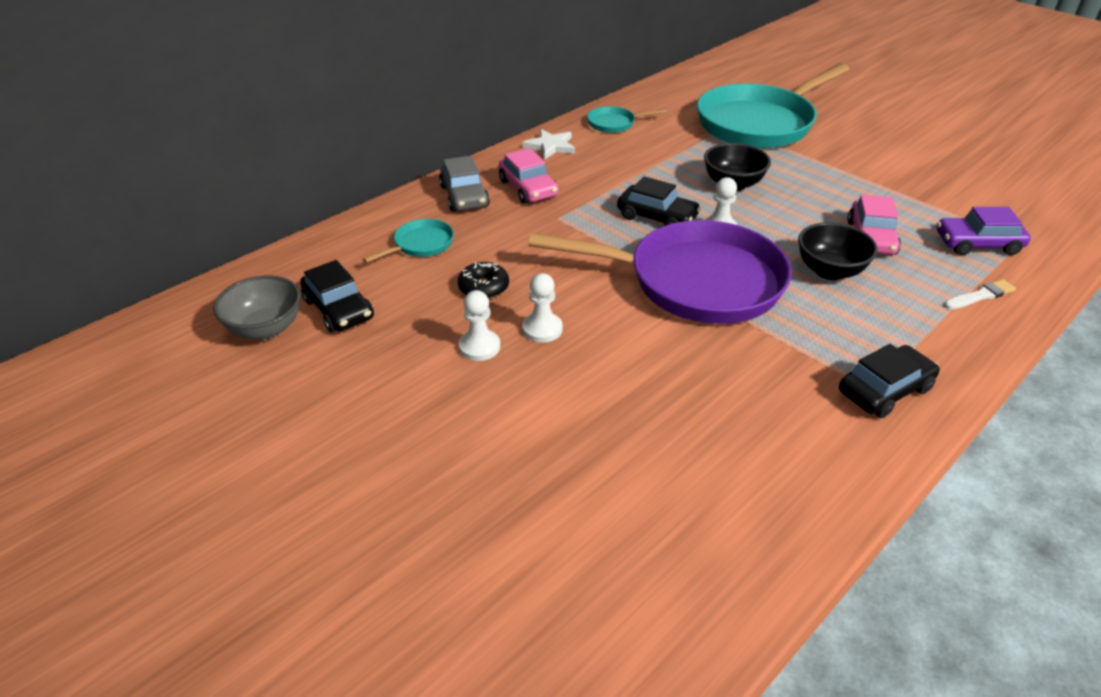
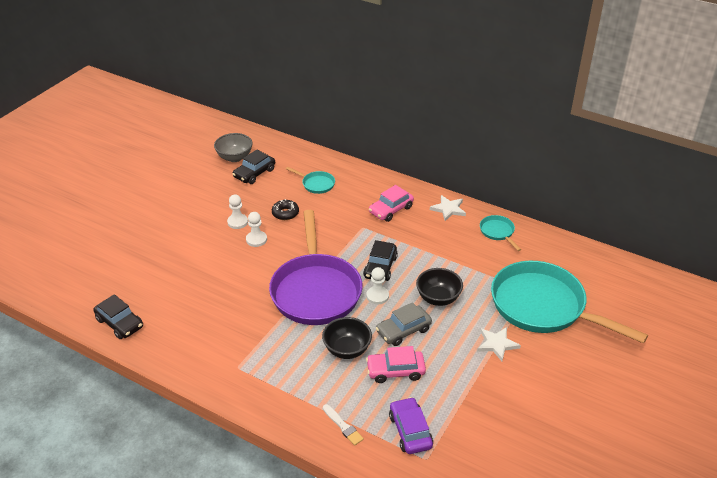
camera: 75 degrees right, 0 degrees up
grey car [439,156,490,211] -> grey car moved to [376,302,432,346]
black car [839,344,940,418] -> black car moved to [93,294,143,339]
none -> white star [477,327,521,361]

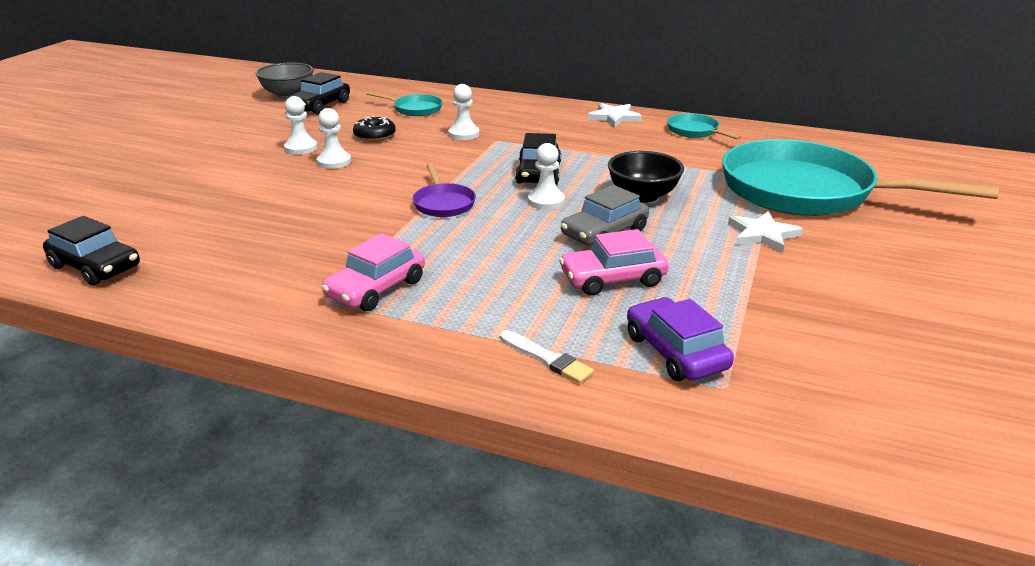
camera: 10 degrees left, 10 degrees down
purple pan [269,210,363,325] -> purple pan [413,163,476,217], size x0.41
black bowl [322,317,372,359] -> none
pink car [369,185,414,222] -> pink car moved to [321,233,425,311]
none -> white pawn [448,84,479,140]

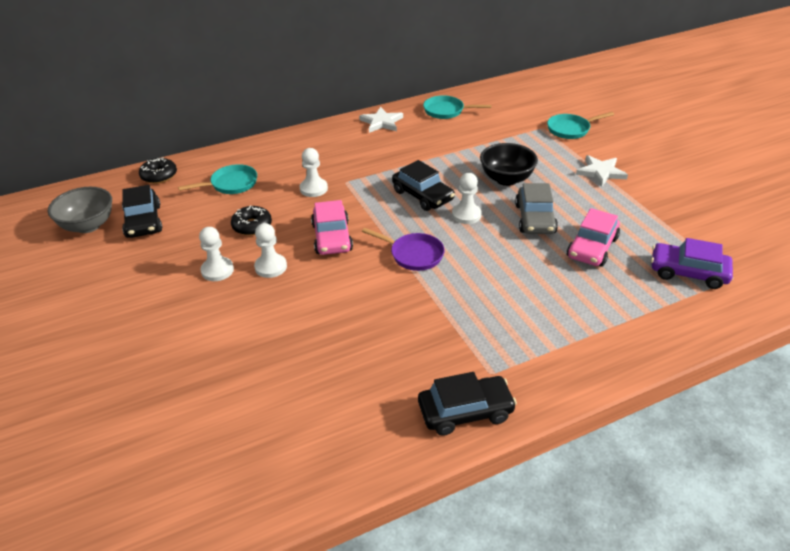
camera: 45 degrees left, 10 degrees up
black car [43,216,140,286] -> black car moved to [418,372,517,436]
pink car [321,233,425,311] -> pink car moved to [311,200,353,255]
white brush [500,330,594,383] -> none
turquoise pan [722,139,999,216] -> turquoise pan [547,112,614,139], size x0.41
none -> black donut [139,157,177,184]

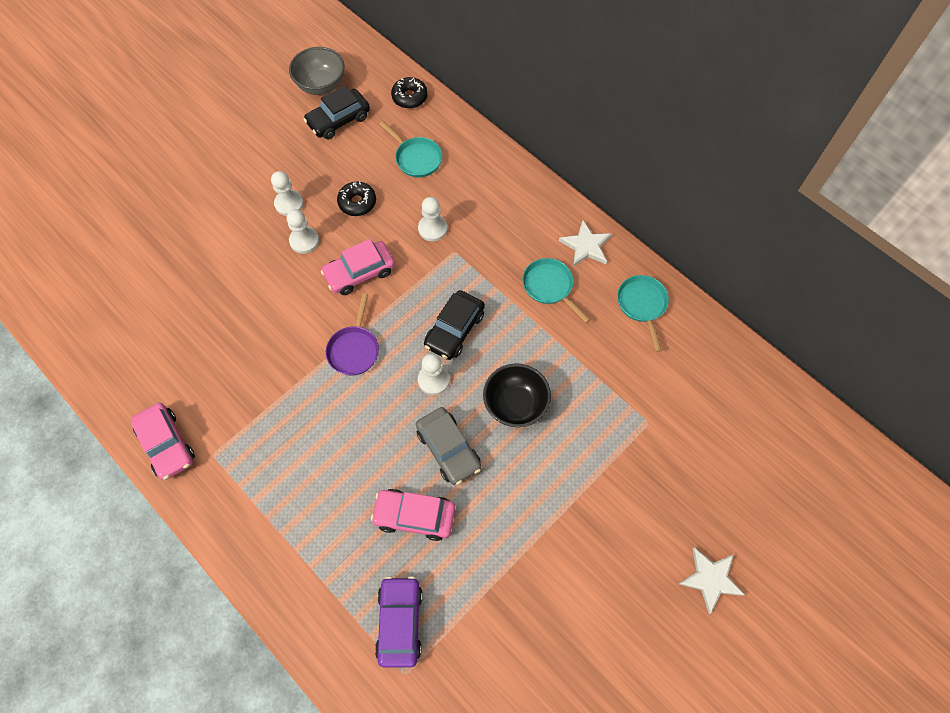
camera: 70 degrees right, 25 degrees up
black car [418,372,517,436] -> pink car [131,403,195,480]
grey car [515,183,558,234] -> grey car turned 105 degrees counterclockwise [416,407,481,485]
turquoise pan [547,112,614,139] -> turquoise pan moved to [522,258,591,323]
white star [576,155,628,187] -> white star moved to [679,547,745,614]

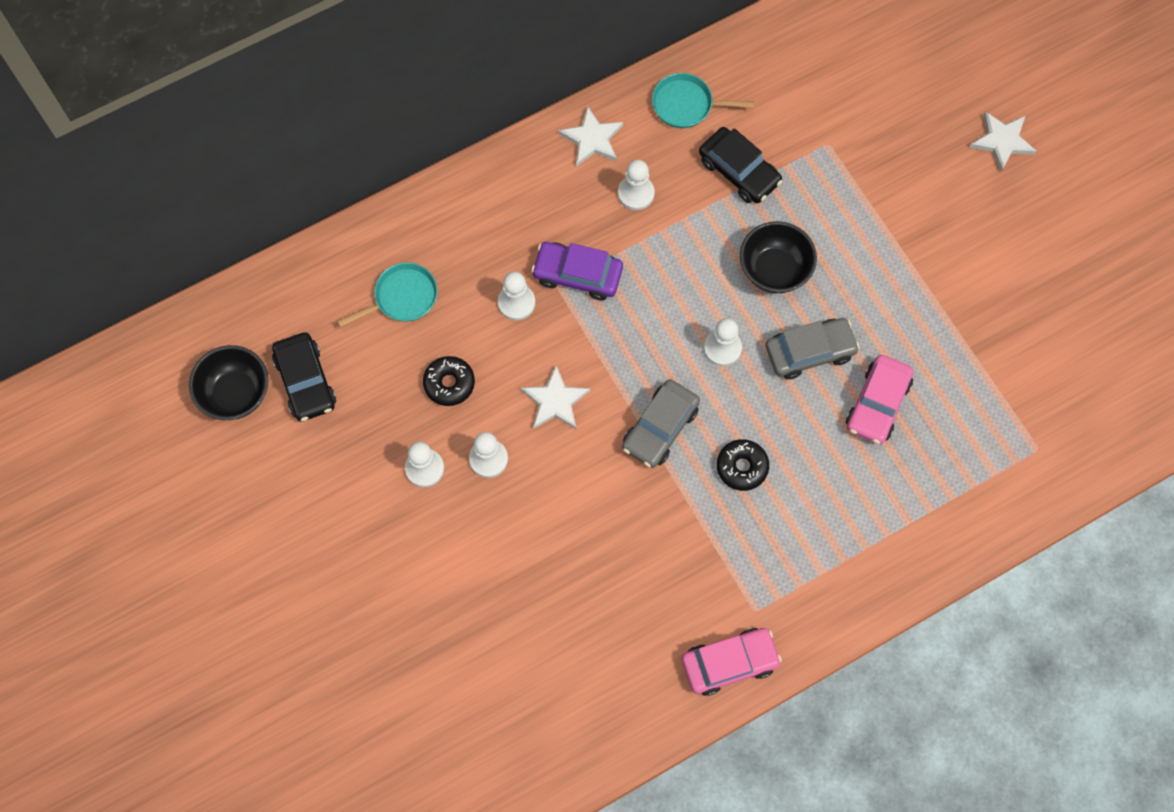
camera: 75 degrees left, 5 degrees up
grey bowl [289,47,345,95] -> black bowl [189,345,269,420]
pink car [321,239,395,295] -> white star [521,365,590,429]
purple pan [326,293,379,376] -> grey car [622,379,700,468]
purple car [375,576,423,667] -> purple car moved to [531,242,623,300]
black donut [391,77,428,108] -> black donut moved to [717,439,769,491]
black car [424,290,485,360] -> black car moved to [699,127,782,203]
turquoise pan [522,258,591,323] -> white pawn [618,160,655,210]

